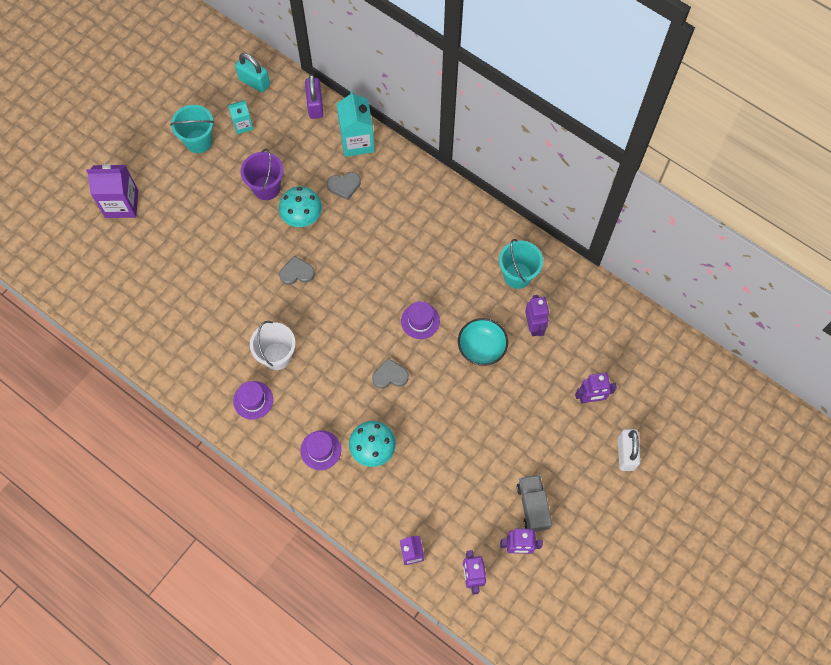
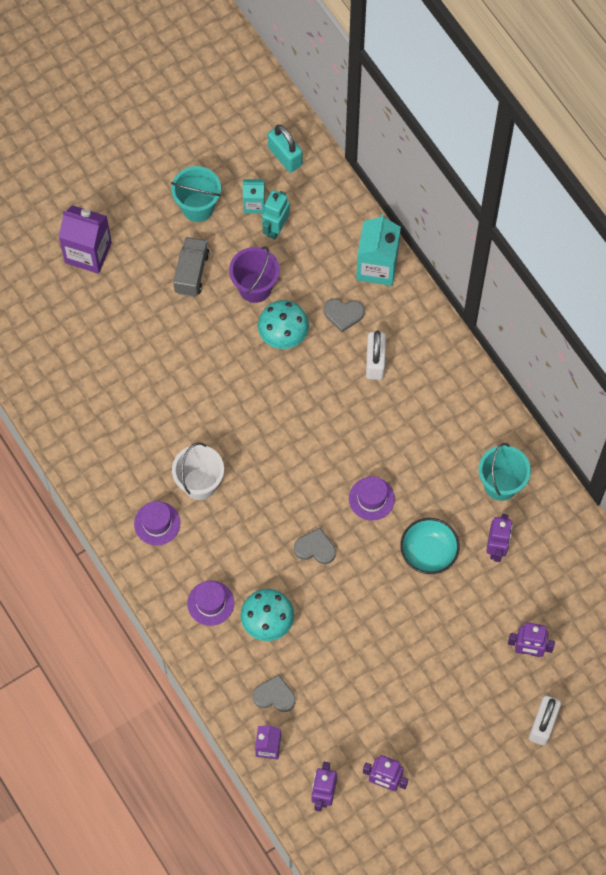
camera: 20 degrees right, 0 degrees up
grey heart [279,256,315,285] -> grey heart moved to [252,674,296,712]
purple padlock [305,74,324,119] -> none
grey truck [517,475,552,532] -> grey truck moved to [173,237,210,297]
none -> turquoise robot [262,190,290,239]
none -> white padlock [366,331,386,380]

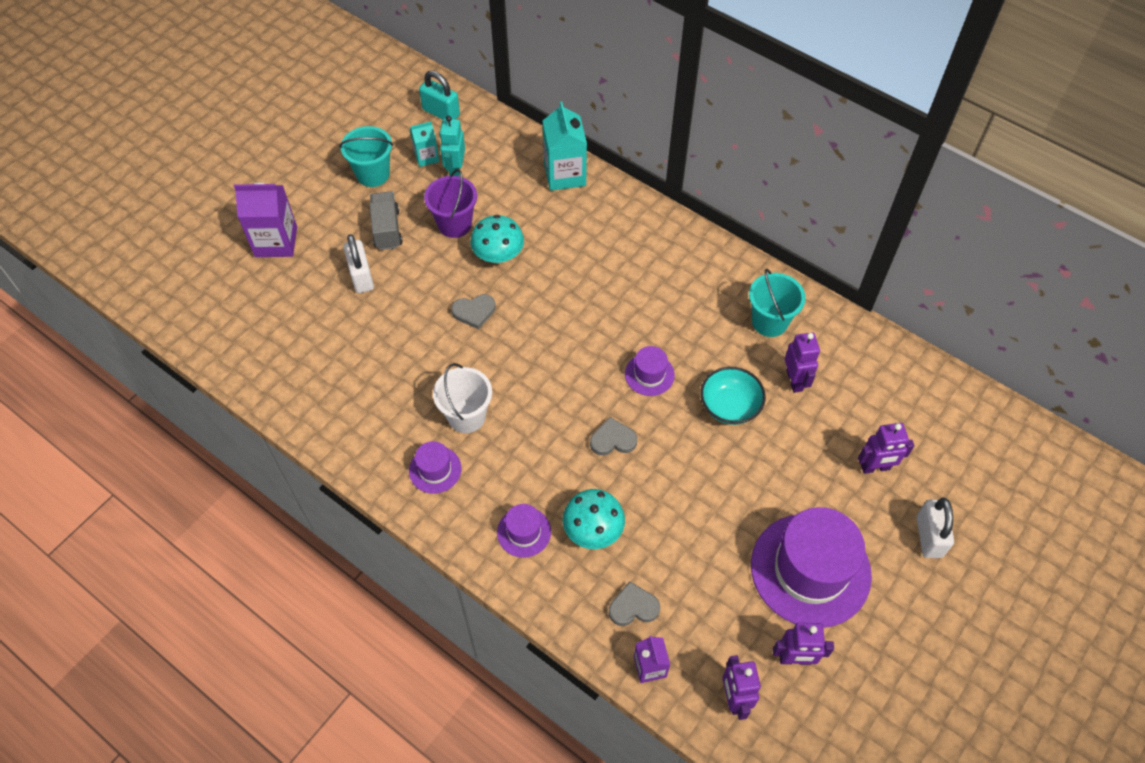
camera: 20 degrees left, 10 degrees down
grey heart [324,299,365,333] -> grey heart moved to [451,294,495,329]
white padlock [366,331,386,380] -> white padlock moved to [343,234,374,293]
none -> purple hat [751,507,872,628]

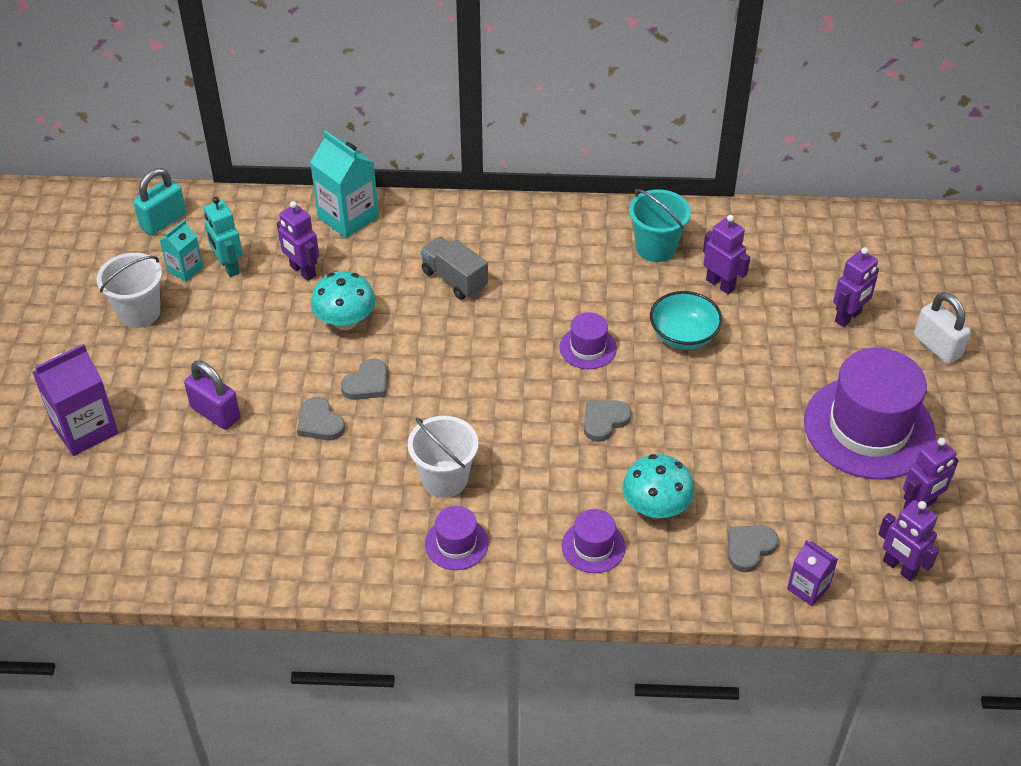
camera: 35 degrees left, 10 degrees down
turquoise bucket [339,126,393,187] -> white bucket [97,253,162,328]
white padlock [343,234,374,293] -> purple padlock [184,361,240,430]
grey truck [369,191,403,250] -> grey truck moved to [420,237,488,300]
turquoise padlock [419,71,460,120] -> turquoise padlock turned 45 degrees counterclockwise [133,168,186,235]
purple bucket [424,169,477,238] -> none
none -> purple robot [277,201,319,281]
none -> grey heart [297,397,345,440]

